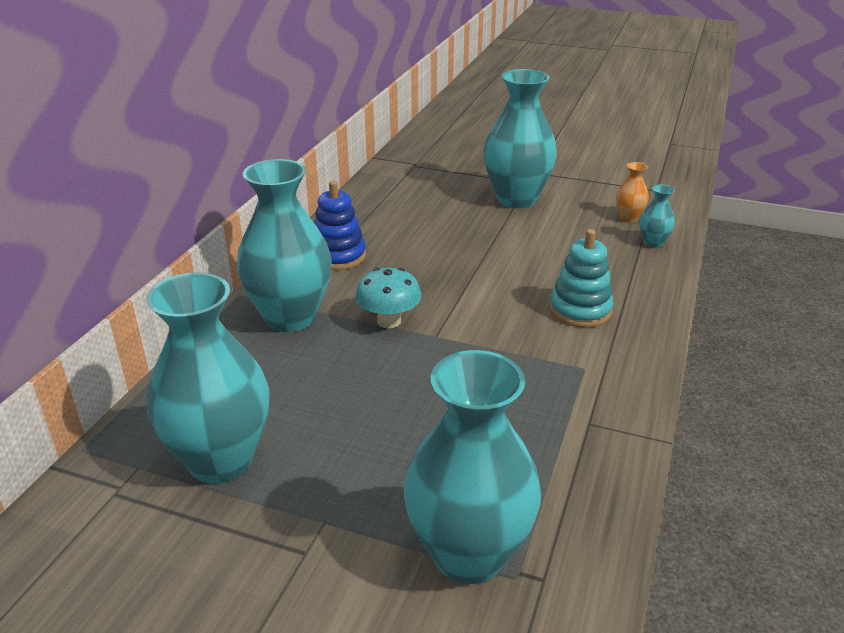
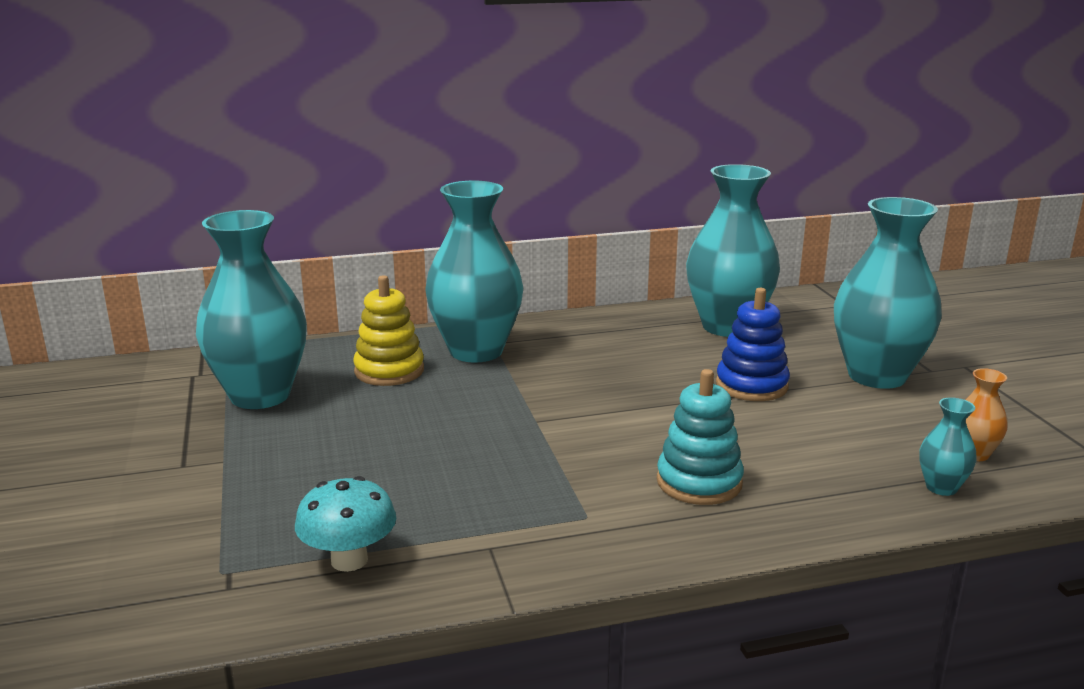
camera: 55 degrees right, 10 degrees down
blue stacking toy [314,181,366,270] -> blue stacking toy moved to [716,288,790,401]
turquoise mushroom [355,268,421,328] -> turquoise mushroom moved to [295,476,396,572]
turquoise vase [404,350,541,584] -> turquoise vase moved to [686,164,780,337]
none -> yellow stacking toy [353,275,424,386]

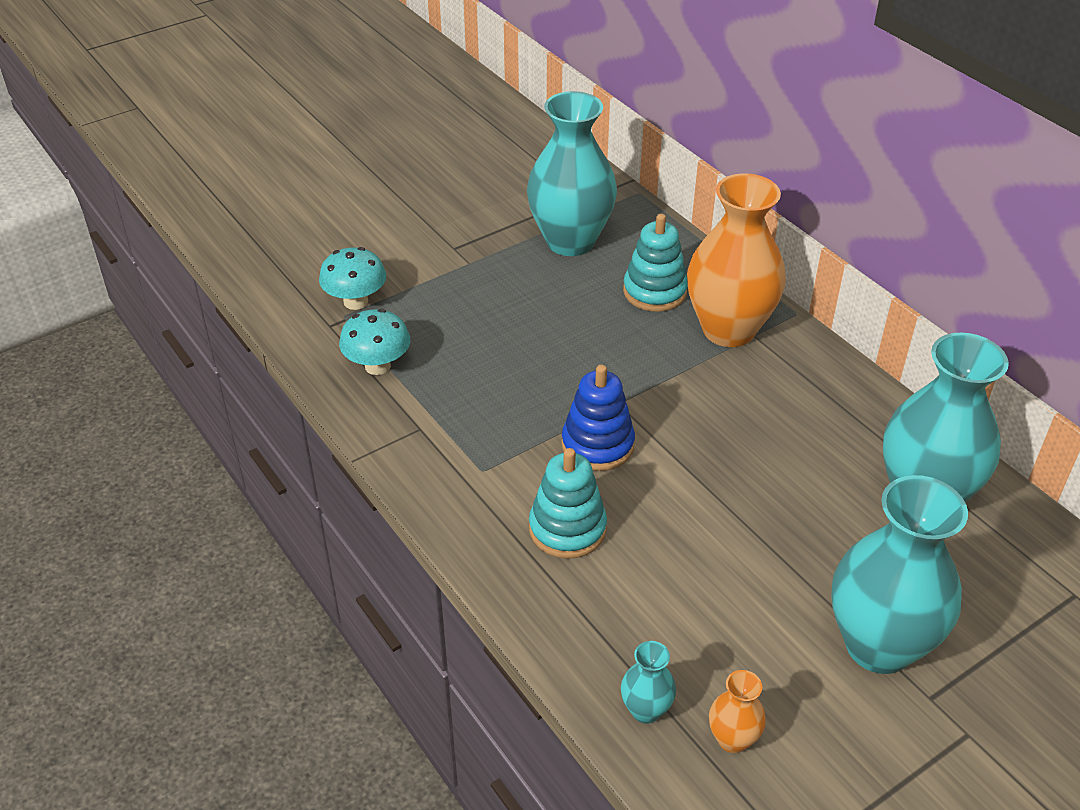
camera: 70 degrees right, 20 degrees up
yellow stacking toy [353,275,424,386] -> turquoise stacking toy [623,214,688,312]
turquoise vase [426,180,523,363] -> orange vase [687,173,786,347]
blue stacking toy [716,288,790,401] -> blue stacking toy moved to [562,365,635,471]
none -> turquoise mushroom [319,247,386,310]

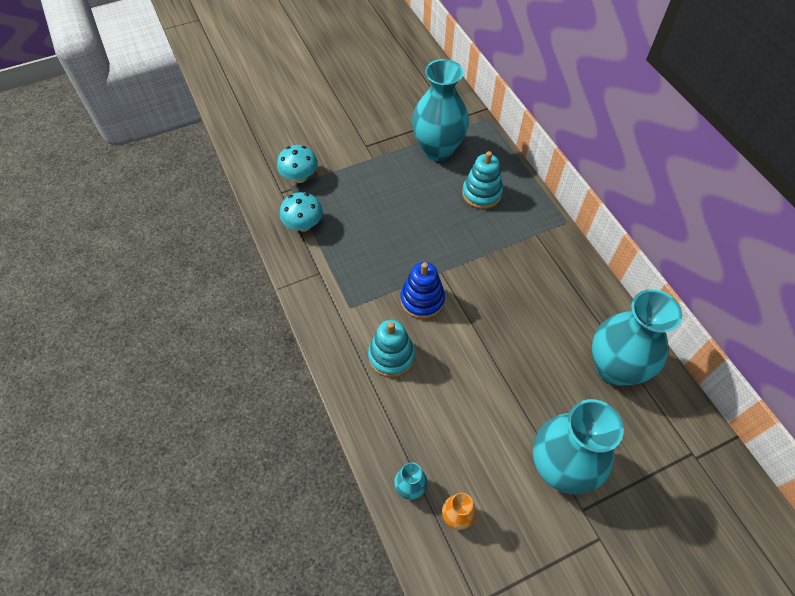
camera: 10 degrees right, 15 degrees up
orange vase [687,173,786,347] -> none

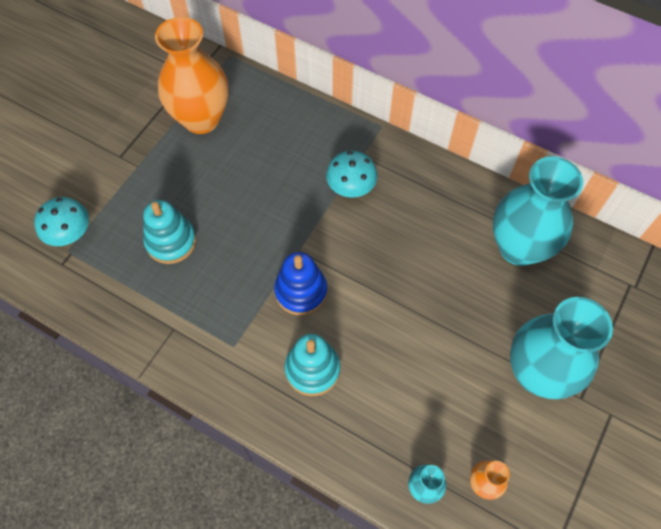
camera: 35 degrees left, 5 degrees up
turquoise mushroom [280,192,323,231] -> turquoise mushroom moved to [326,151,377,198]
turquoise vase [412,59,469,161] -> orange vase [155,17,229,134]
turquoise stacking toy [462,151,503,209] -> turquoise stacking toy moved to [143,200,196,264]

